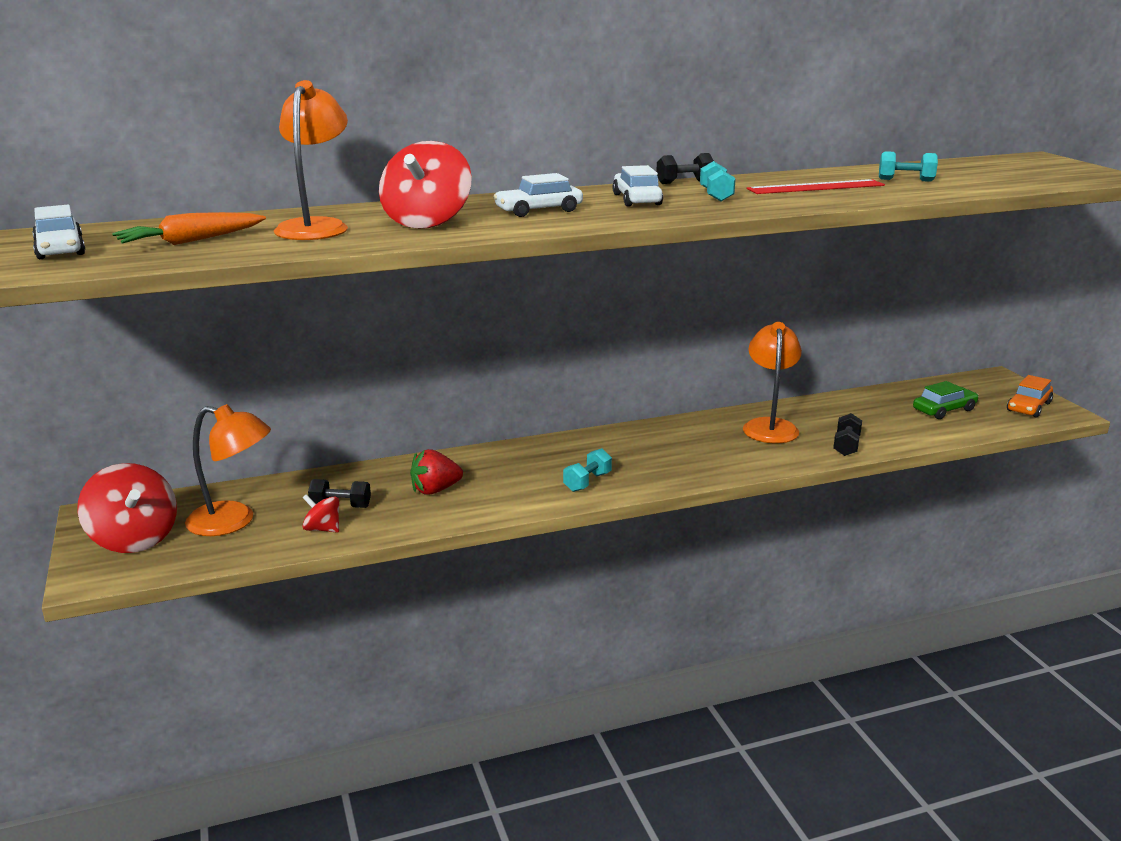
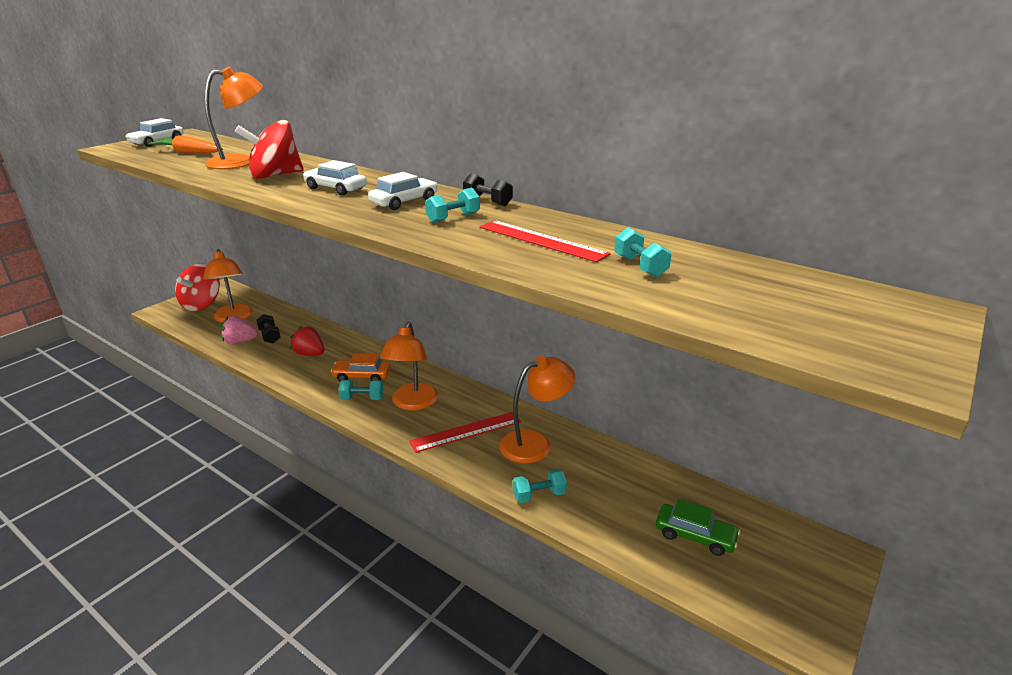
camera: 55 degrees right, 5 degrees up
red spinning top [303,494,339,533] -> pink strawberry [221,316,258,345]
black dumbbell [833,413,862,456] -> turquoise dumbbell [513,469,567,503]
orange car [1007,375,1053,417] -> orange car moved to [331,353,390,381]
none -> orange lamp [380,322,438,410]
none -> red ruler [409,412,521,453]

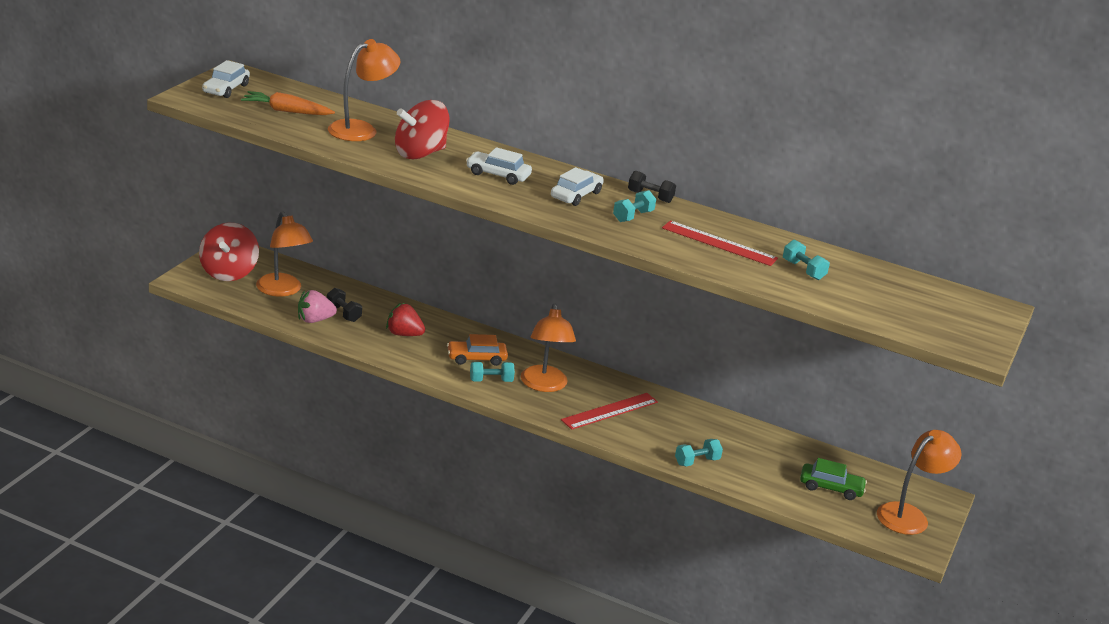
camera: 15 degrees left, 0 degrees up
orange lamp [499,356,575,464] -> orange lamp moved to [877,430,962,535]

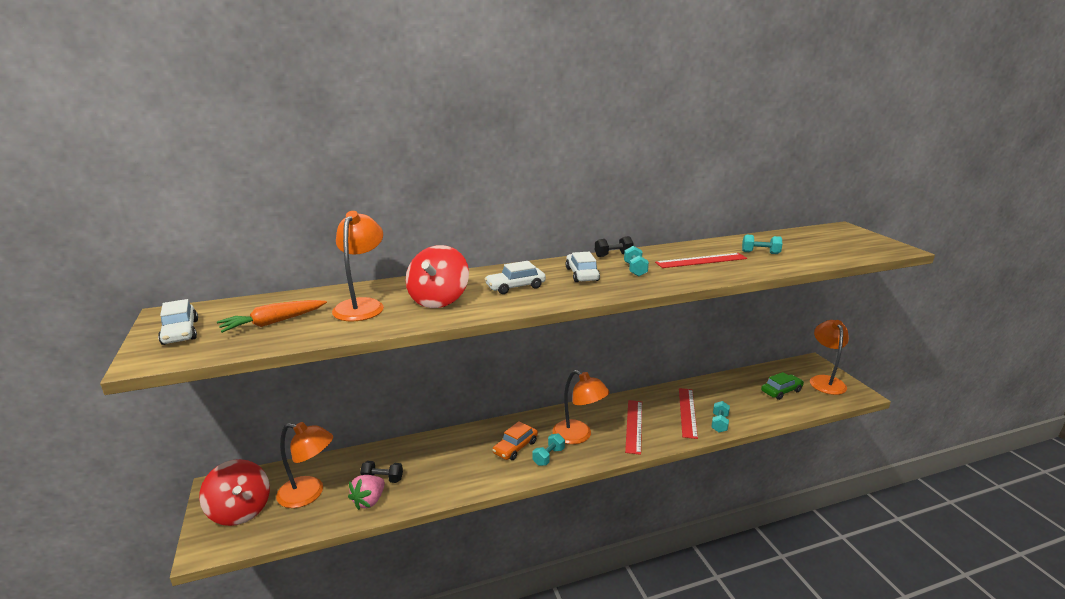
camera: 40 degrees left, 5 degrees down
red strawberry [386,303,425,336] -> none
none -> red ruler [679,388,698,439]

